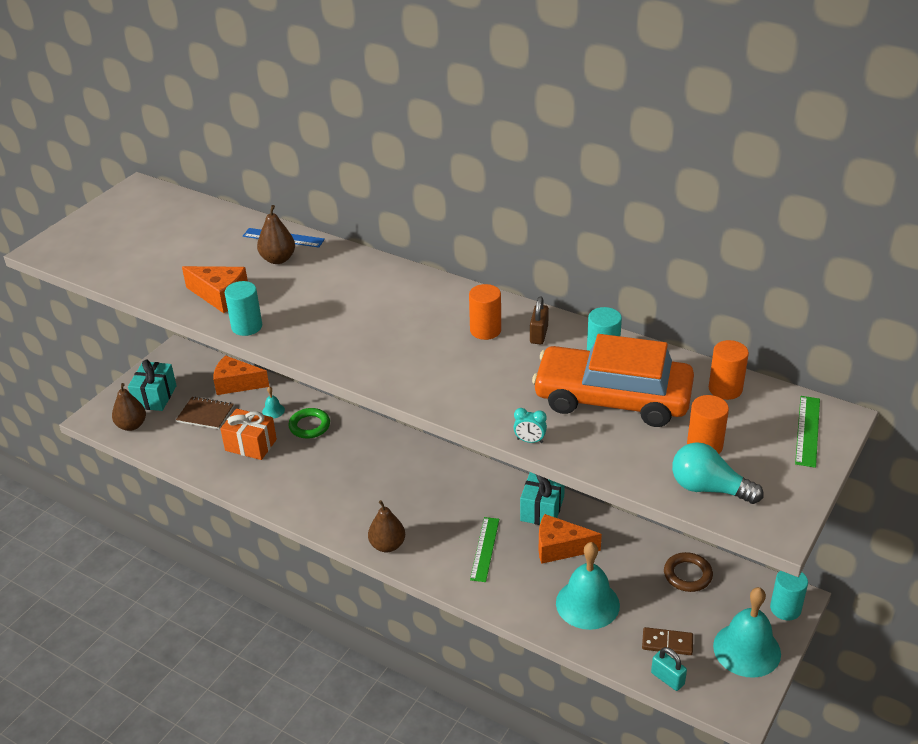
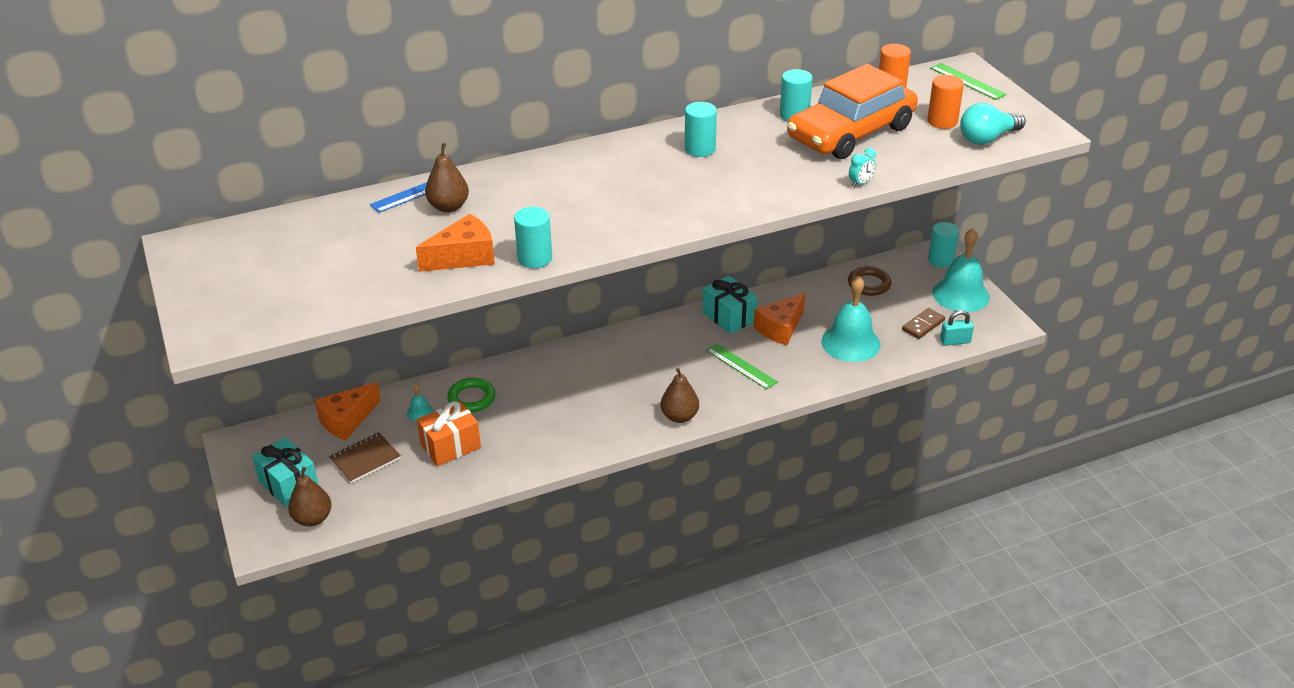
camera: 55 degrees left, 0 degrees up
orange cylinder [469,284,501,340] -> turquoise cylinder [685,102,717,157]
brown padlock [530,297,549,344] -> none

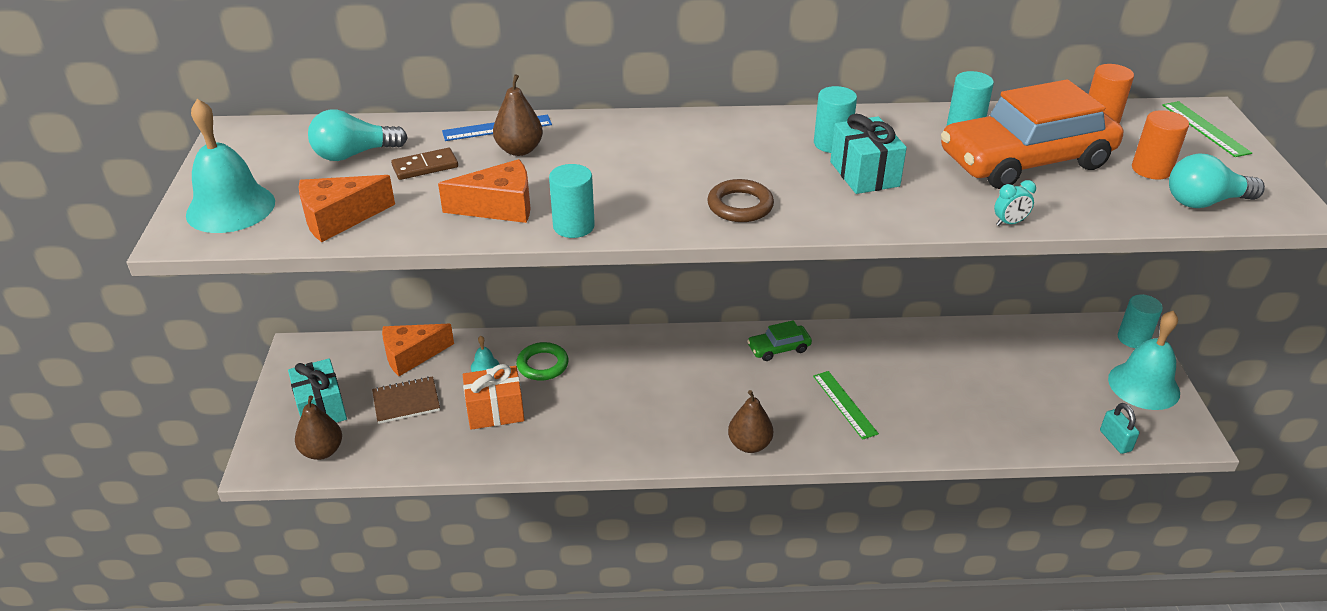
camera: 20 degrees right, 0 degrees up
turquoise gift [703,276,757,334] -> turquoise gift moved to [830,114,907,194]
orange cheese [754,293,805,345] -> orange cheese moved to [299,175,395,242]
turquoise bell [822,275,881,362] -> turquoise bell moved to [186,99,275,233]
brown ring [848,266,891,296] -> brown ring moved to [707,179,774,222]
brown domino [902,308,945,339] -> brown domino moved to [391,148,458,180]
turquoise padlock [940,310,974,346] -> turquoise padlock turned 60 degrees clockwise [1100,403,1139,454]
none -> turquoise light bulb [308,110,408,161]
none -> green car [747,320,812,361]

